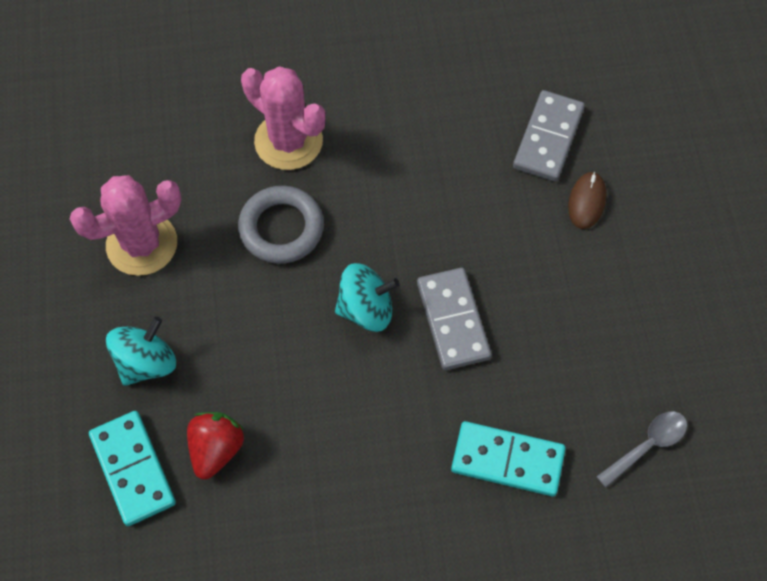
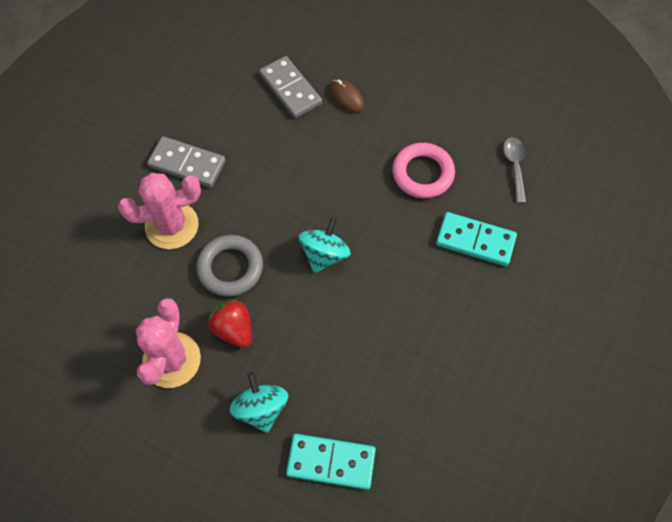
camera: 55 degrees left, 0 degrees up
red strawberry [187,412,244,480] -> red strawberry moved to [209,299,252,348]
grey domino [417,268,492,370] -> grey domino moved to [147,136,226,187]
turquoise domino [451,421,566,496] -> turquoise domino turned 60 degrees clockwise [436,212,517,266]
none -> pink ring [392,143,455,198]

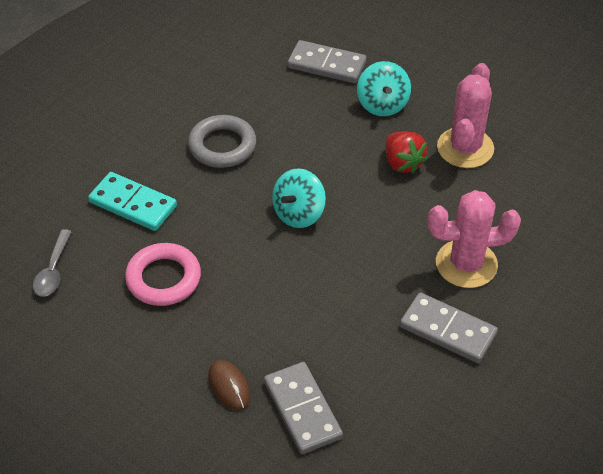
camera: 170 degrees left, 15 degrees down
grey ring [196,235,263,297] -> grey ring moved to [188,115,256,168]
turquoise domino [286,434,376,490] -> grey domino [287,40,367,83]

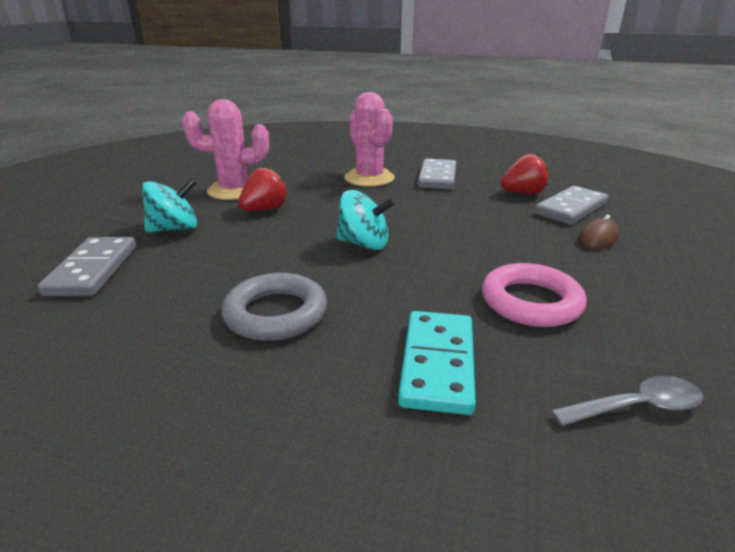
camera: 110 degrees left, 20 degrees down
none -> red strawberry [500,154,549,194]

